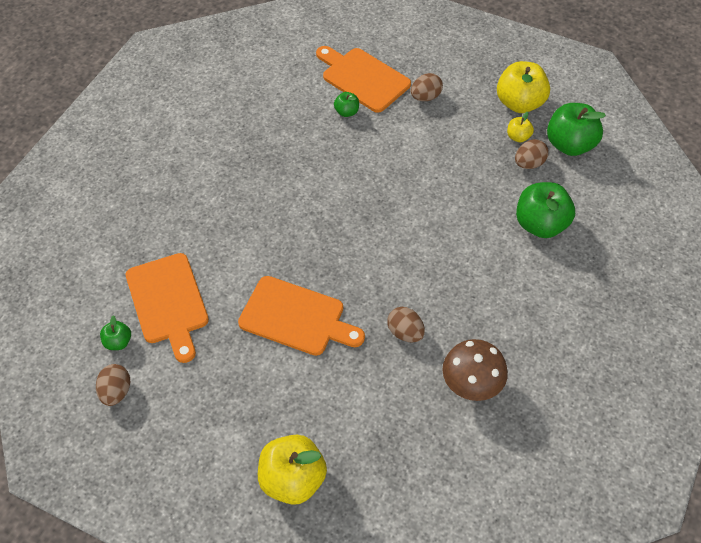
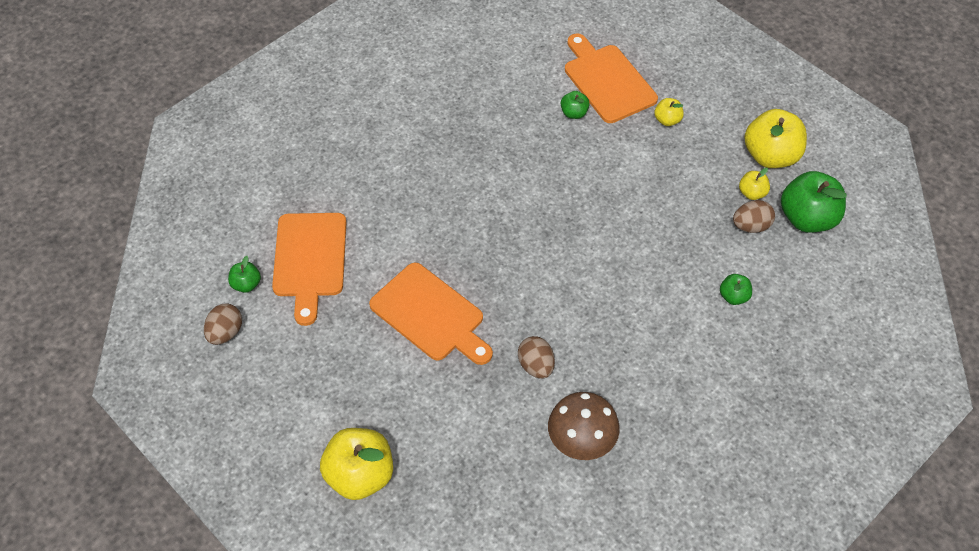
camera: 20 degrees right, 0 degrees up
brown egg [411,73,443,101] -> yellow apple [654,98,684,126]
green apple [516,182,575,238] -> green apple [720,274,752,305], size x0.49

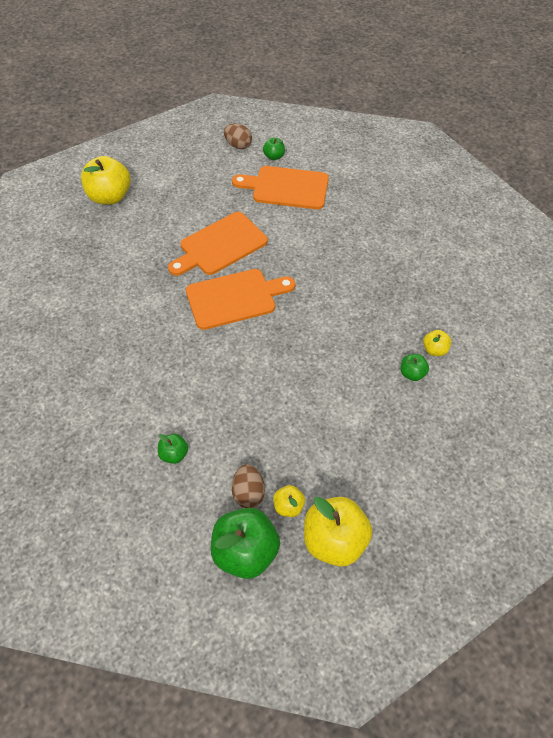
camera: 100 degrees right, 0 degrees up
brown egg [518,336,555,379] -> none
brown mushroom [548,392,620,460] -> none
orange cutting board [565,34,658,123] -> orange cutting board moved to [186,269,296,330]
yellow apple [654,98,684,126] -> yellow apple moved to [423,330,451,356]

